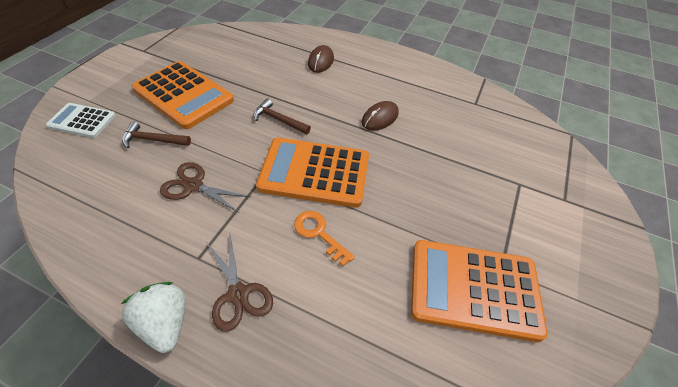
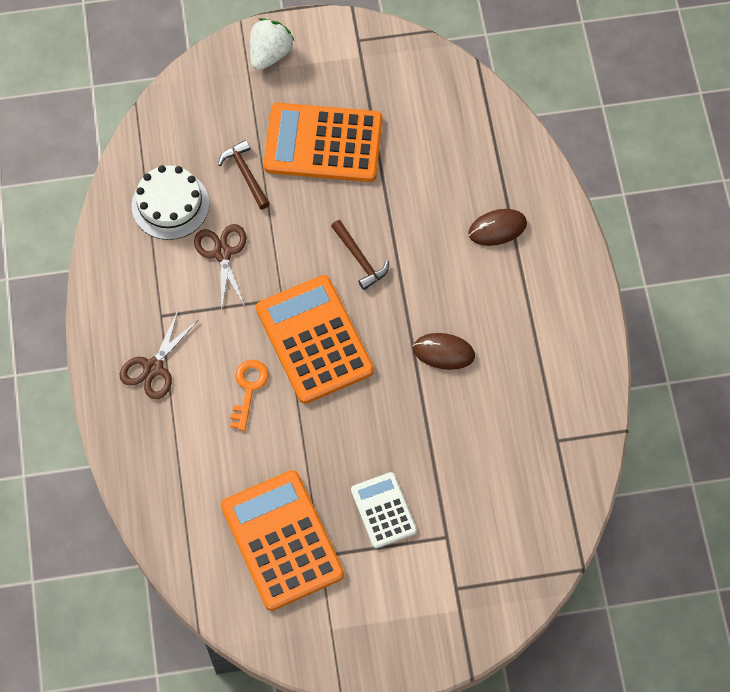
camera: 60 degrees right, 15 degrees up
white calculator [46,103,116,138] -> white calculator moved to [351,472,417,549]
white strawberry [121,282,185,353] -> white strawberry moved to [250,18,294,70]
orange calculator [132,61,234,129] -> orange calculator turned 90 degrees clockwise [264,103,383,182]
brown hammer [254,99,311,134] -> brown hammer turned 150 degrees clockwise [331,220,389,290]
none -> white cake [132,165,209,240]

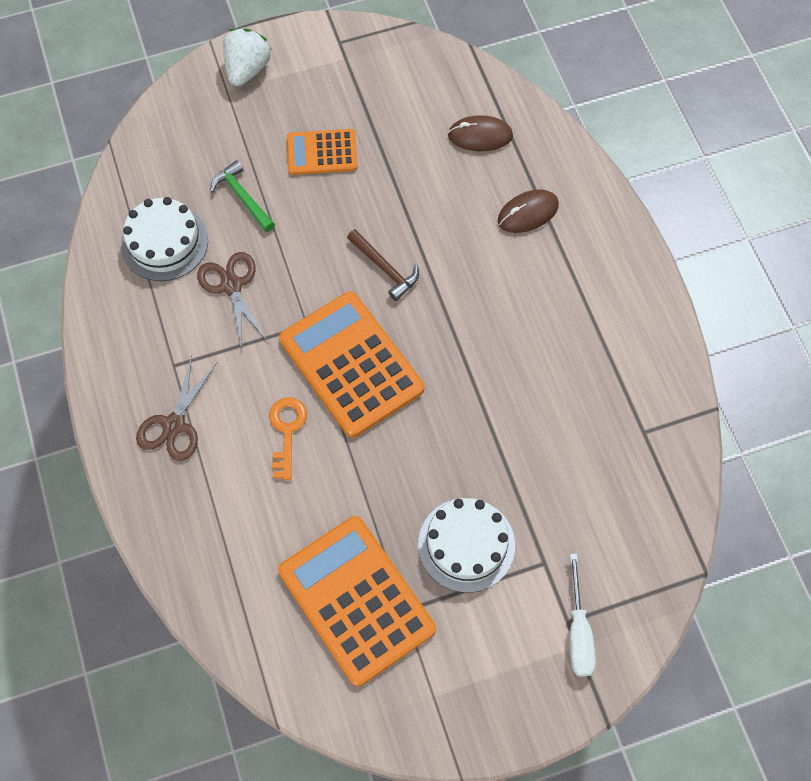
camera: 10 degrees left, 0 degrees up
brown hammer [218,140,270,209] -> green hammer [210,160,275,232]
orange calculator [264,103,383,182] -> orange calculator [287,129,358,175], size x0.56
white calculator [351,472,417,549] -> white cake [418,498,515,593]
brown mouse [413,333,475,370] -> brown mouse moved to [448,115,513,151]
none -> white screwdriver [569,553,596,677]

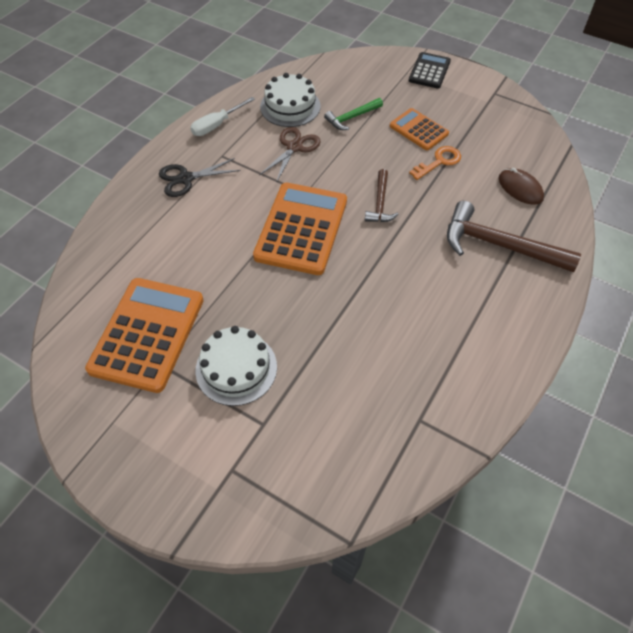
camera: 50 degrees right, 10 degrees down
brown scissors [136,356,217,461] -> black scissors [159,158,240,197]
green hammer [210,160,275,232] -> green hammer turned 135 degrees counterclockwise [324,98,383,130]
white strawberry [223,28,271,86] -> black calculator [409,52,451,89]
orange key [269,397,307,480] -> orange key moved to [409,146,461,180]
brown mouse [498,189,559,233] -> brown hammer [447,201,581,272]
white screwdriver [569,553,596,677] -> white screwdriver moved to [190,97,255,136]

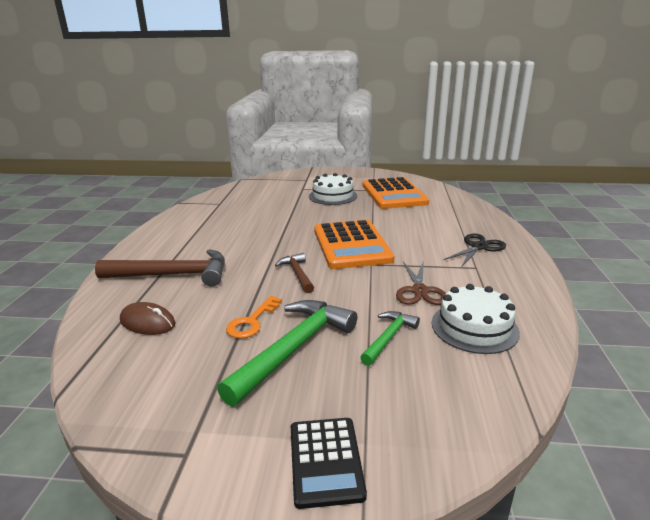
camera: 155 degrees right, 30 degrees down
white screwdriver [190,97,255,136] -> none
orange calculator [390,108,449,150] -> green hammer [217,300,357,407]

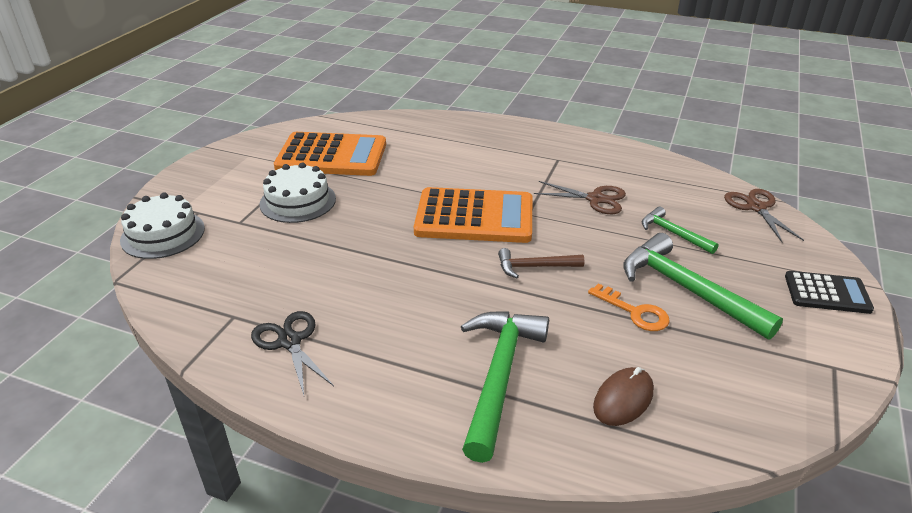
camera: 75 degrees left, 10 degrees up
brown hammer [95,249,225,287] -> green hammer [461,311,549,463]
white cake [432,284,520,354] -> white cake moved to [120,193,205,259]
black scissors [443,233,506,267] -> black scissors moved to [251,311,334,395]
none -> brown scissors [724,189,804,242]

